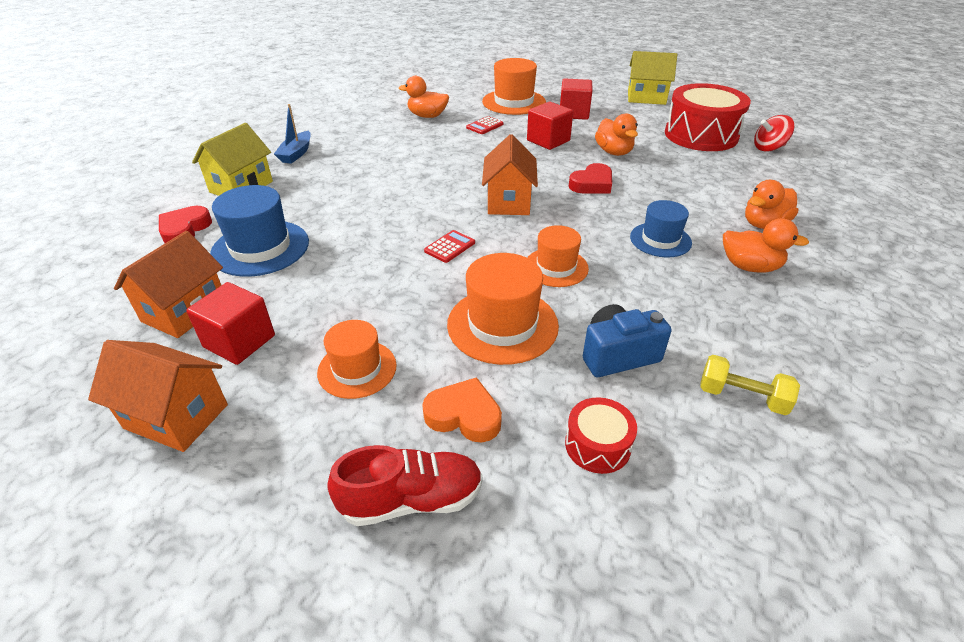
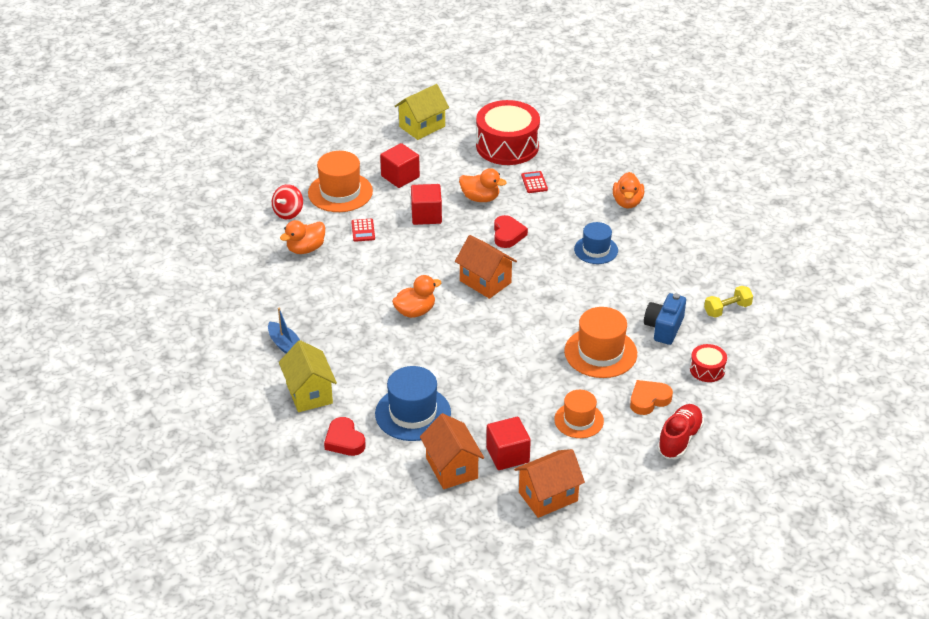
camera: 50 degrees left, 0 degrees up
red calculator [424,230,475,263] -> red calculator moved to [521,171,548,193]
orange hat [527,225,589,287] -> none
orange duck [723,218,809,272] -> orange duck moved to [392,275,441,318]
red spinning top [754,115,794,152] -> red spinning top moved to [272,184,303,219]

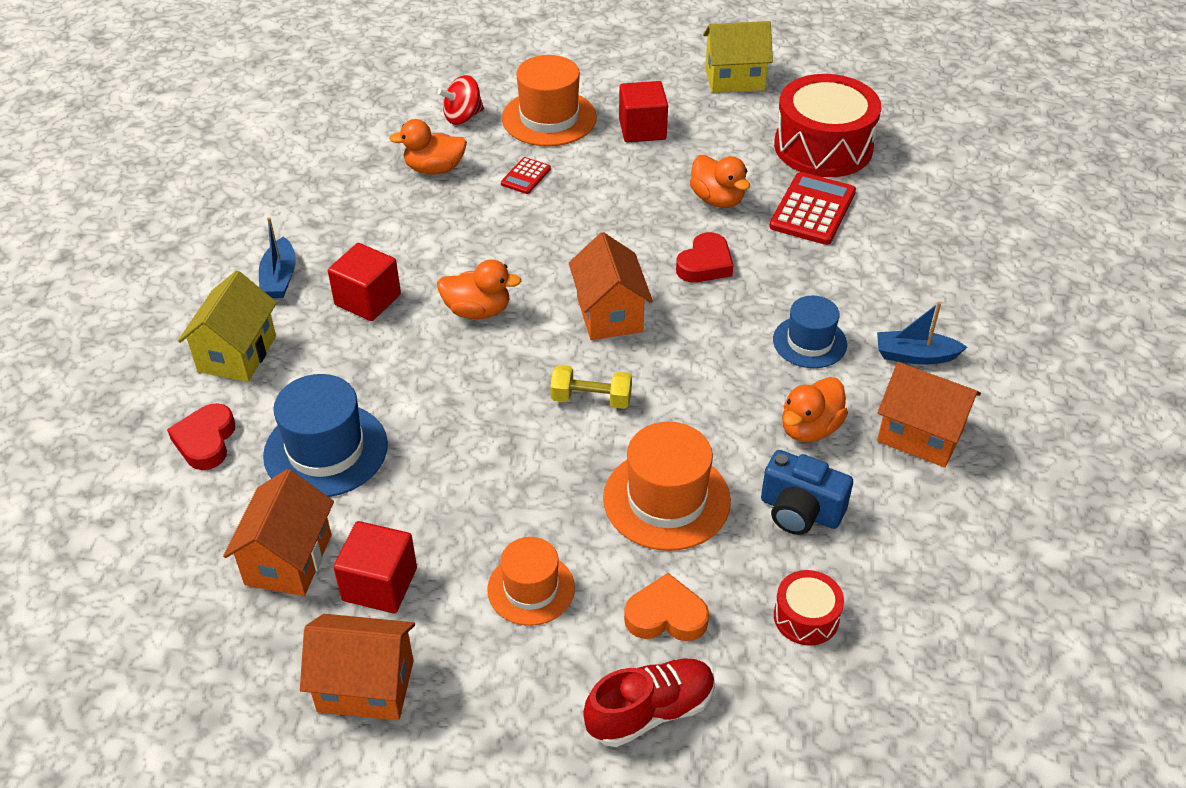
camera: 35 degrees right, 5 degrees up
red cube [411,184,442,225] -> red cube moved to [328,243,401,321]
red calculator [521,171,548,193] -> red calculator [769,172,856,245], size x1.88
orange duck [613,172,644,209] -> orange duck moved to [782,377,848,442]
blue camera [644,293,686,345] -> blue camera turned 120 degrees counterclockwise [761,450,853,535]
yellow dumbbell [704,286,753,318] -> yellow dumbbell moved to [550,365,632,409]
none -> blue boat [877,302,967,364]
none -> orange house [877,362,981,467]

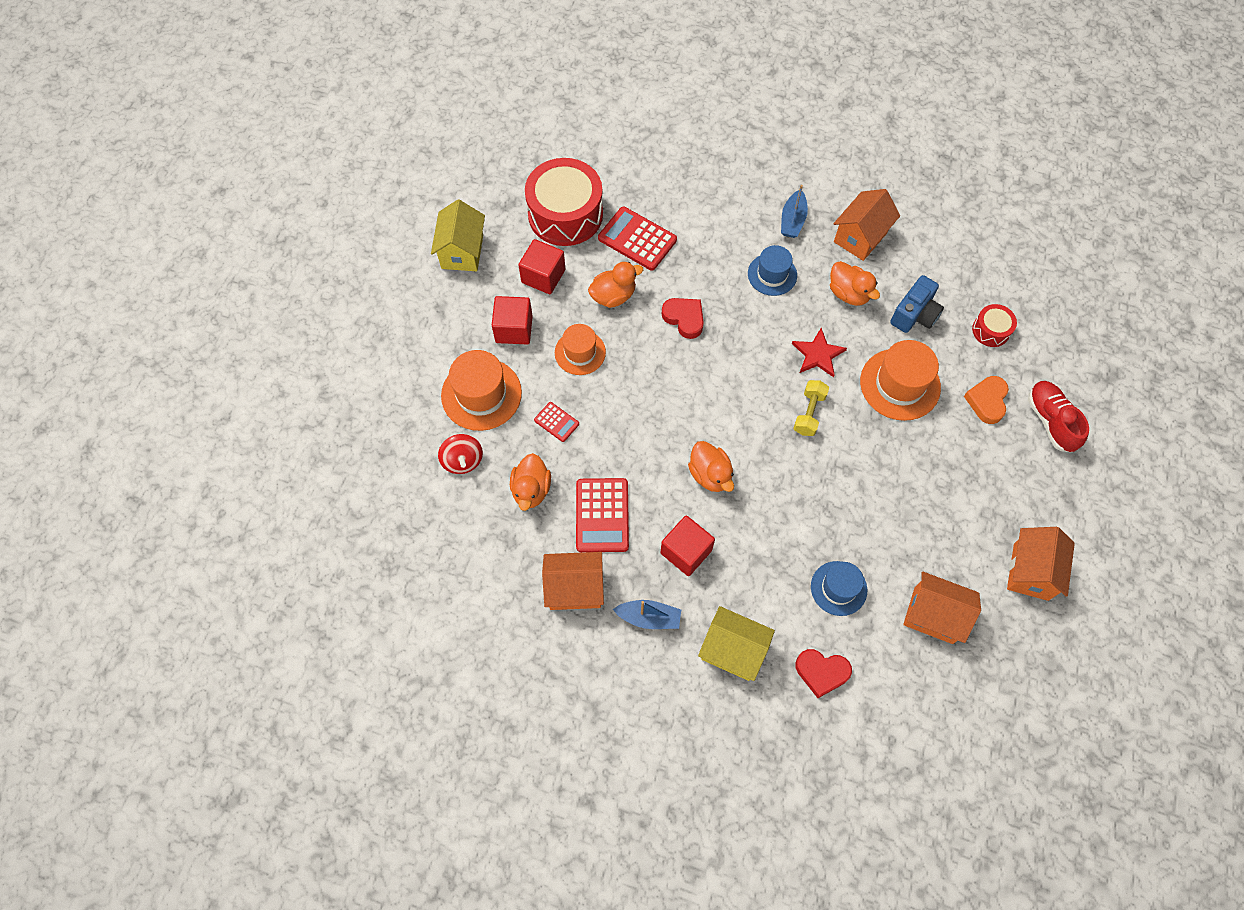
camera: 80 degrees left, 20 degrees up
blue hat [263,374,388,497] -> blue hat [811,561,867,616], size x0.65
red cube [333,521,417,613] -> red cube moved to [519,239,565,294]
orange duck [437,259,521,319] -> orange duck turned 135 degrees clockwise [688,441,734,492]
orange hat [487,537,575,626] -> orange hat moved to [555,324,606,375]
orange house [569,232,653,340] -> orange house moved to [542,552,604,610]
none -> red calculator [576,478,629,552]
none -> red star [792,328,847,377]

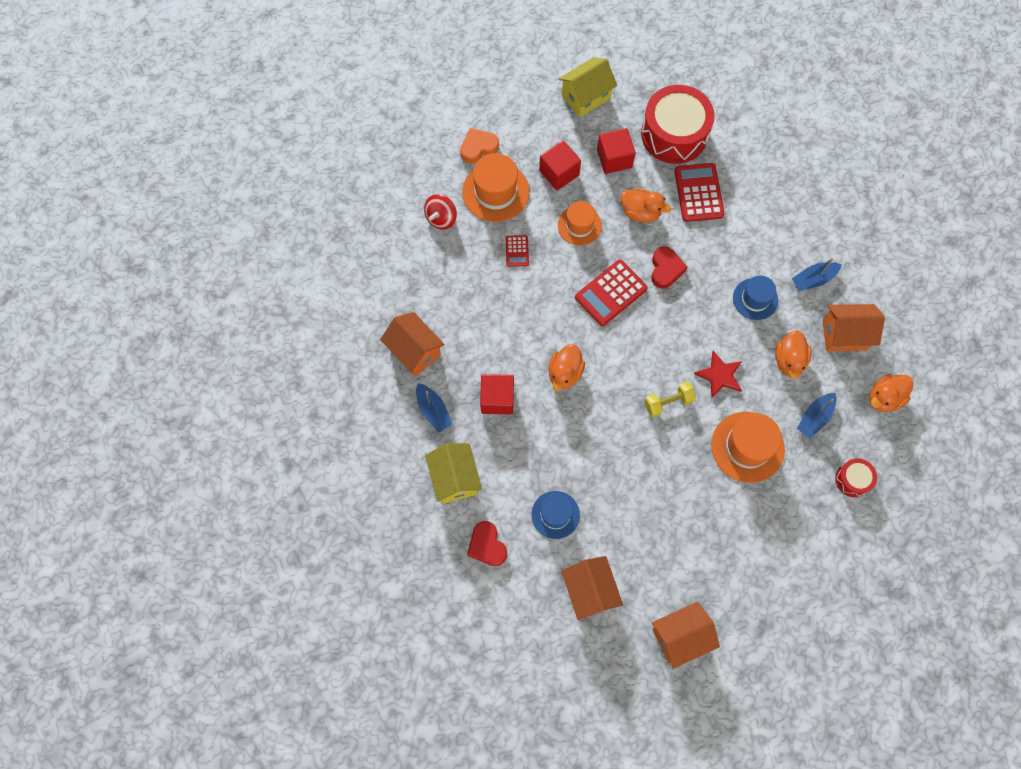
camera: 50 degrees right, 5 degrees up
orange duck [510,453,551,511] -> orange duck moved to [869,374,913,412]
red calculator [576,478,629,552] -> red calculator moved to [575,260,648,326]
blue camera [890,275,944,333] -> blue boat [797,393,837,438]
orange heart [964,376,1009,424] -> orange heart moved to [460,128,499,164]
red shoe [1028,381,1089,452] -> none

